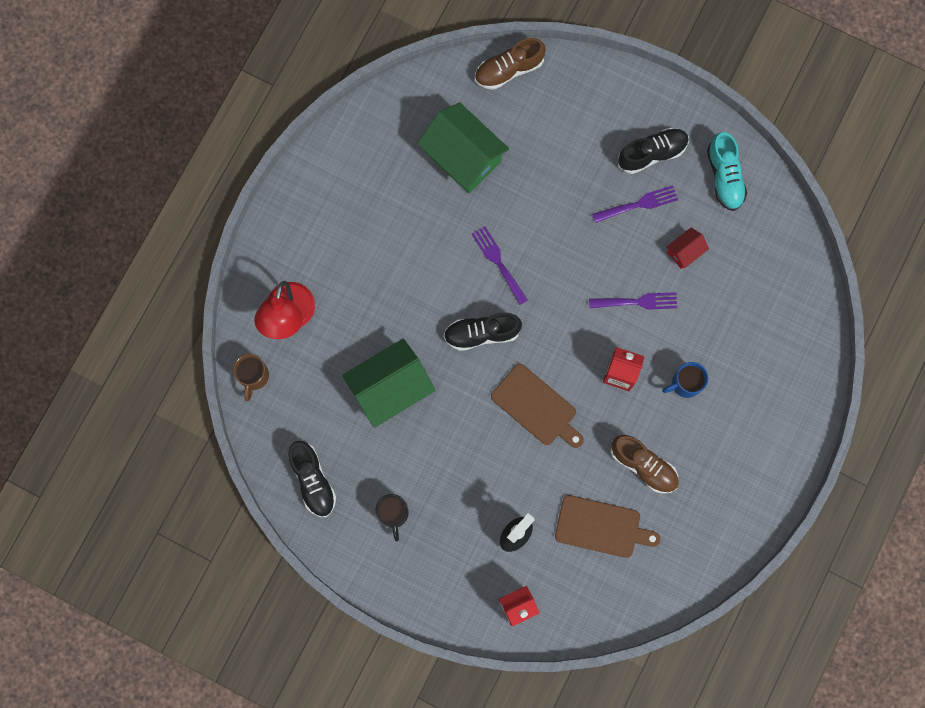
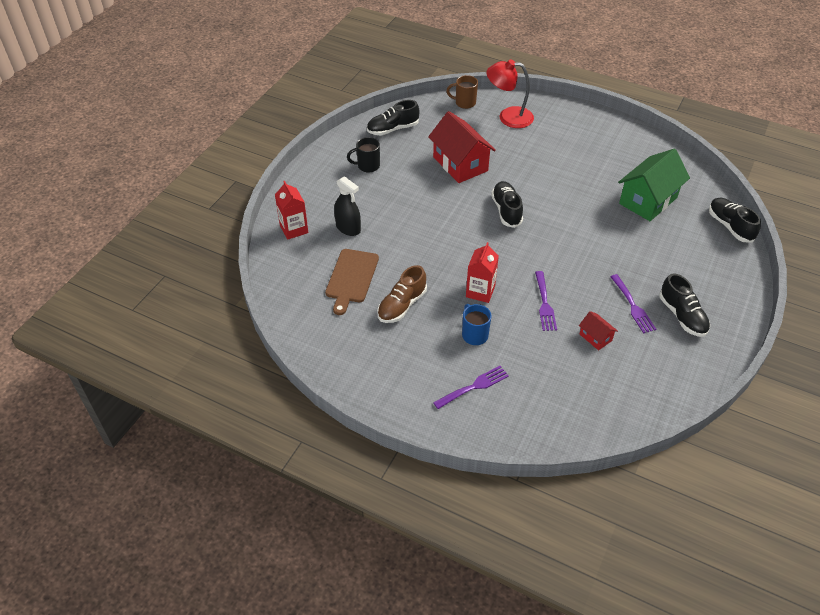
camera: 90 degrees right, 30 degrees down
green house [342,338,436,428] -> red house [428,111,496,183]
purple fork [472,226,528,305] -> purple fork moved to [433,366,509,409]
brown shoe [475,38,546,90] -> black shoe [709,197,761,242]
brown cutting board [491,364,584,448] -> none
turquoise shoe [707,132,747,211] -> none

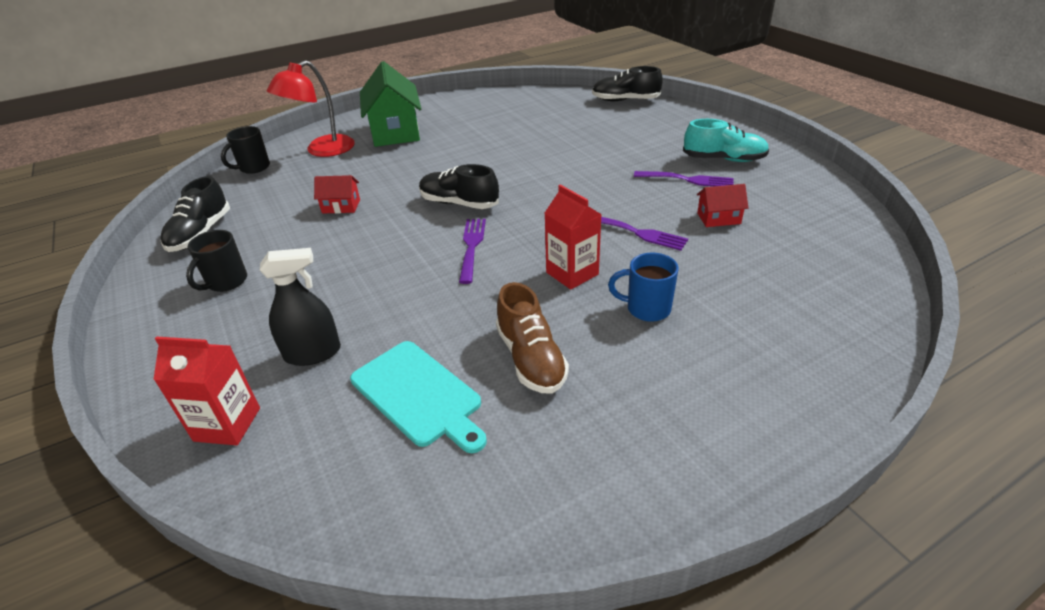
camera: 55 degrees left, 10 degrees down
brown cutting board [325,249,379,315] -> turquoise cutting board [350,341,487,453]
red house [428,111,496,183] -> red house [314,175,360,214], size x0.47
purple fork [433,366,509,409] -> purple fork moved to [459,219,486,284]
brown mug [446,75,478,109] -> black mug [221,126,270,174]
green house [618,149,690,221] -> green house moved to [360,61,421,147]
black shoe [659,273,710,337] -> turquoise shoe [683,119,769,162]

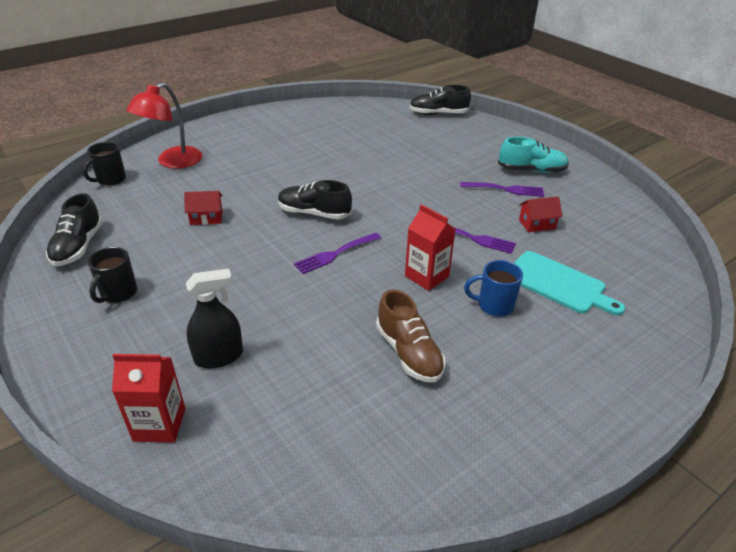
camera: 10 degrees left, 0 degrees up
turquoise cutting board [350,341,487,453] -> turquoise cutting board moved to [514,251,625,315]
green house [360,61,421,147] -> none
purple fork [459,219,486,284] -> purple fork turned 120 degrees counterclockwise [294,233,381,274]

